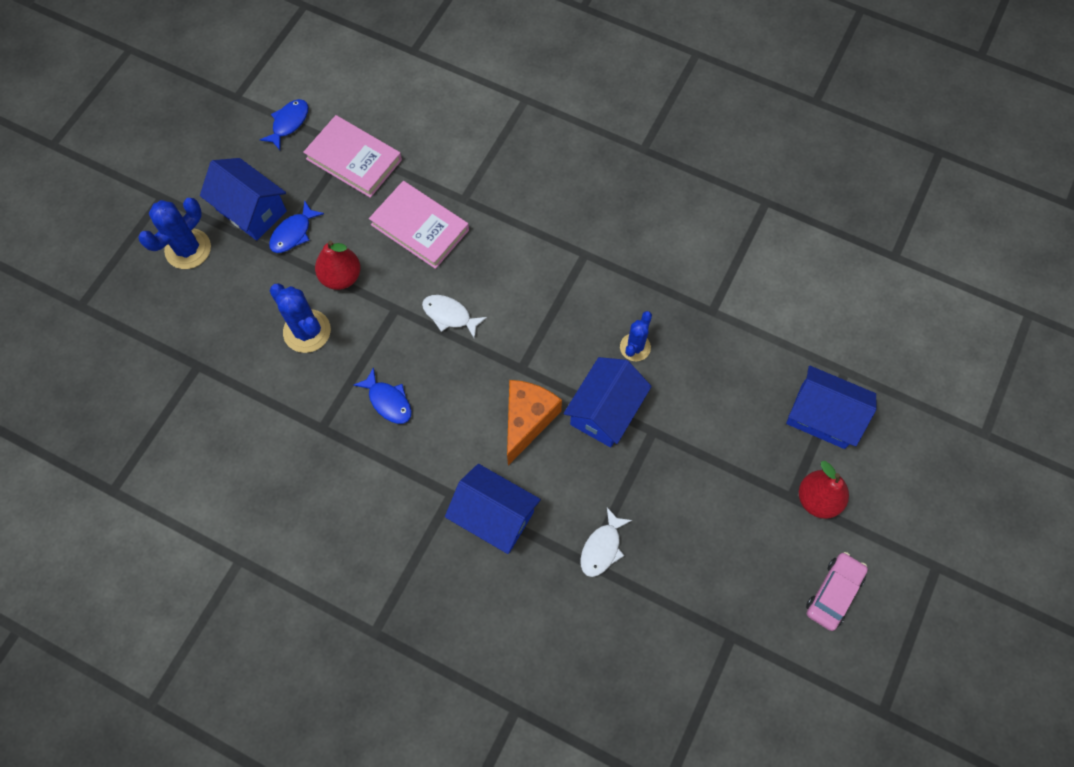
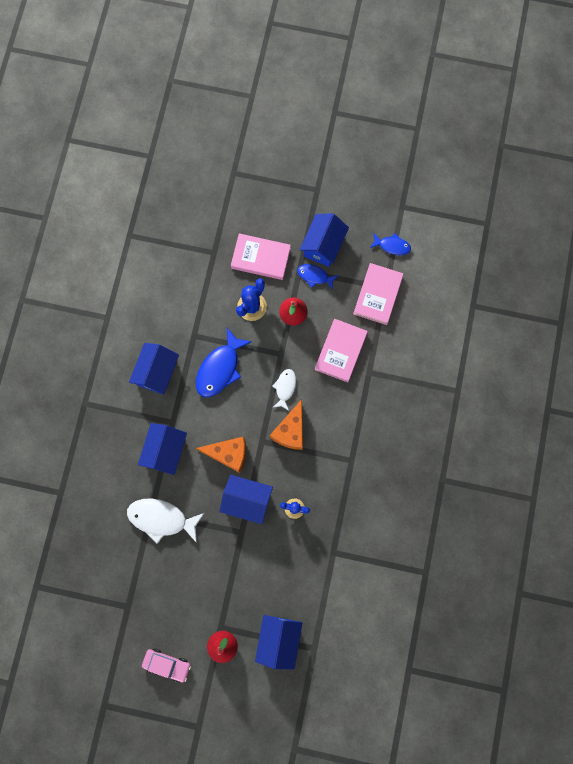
camera: 75 degrees right, 10 degrees up
blue cactus [138,198,211,269] -> none
blue fish [353,367,412,424] -> blue fish [196,328,252,398], size x1.76
white fish [580,507,632,577] -> white fish [127,498,204,544], size x1.76
none -> blue house [129,343,179,395]
none -> pink book [231,233,291,280]
none -> orange cheese [270,399,303,450]

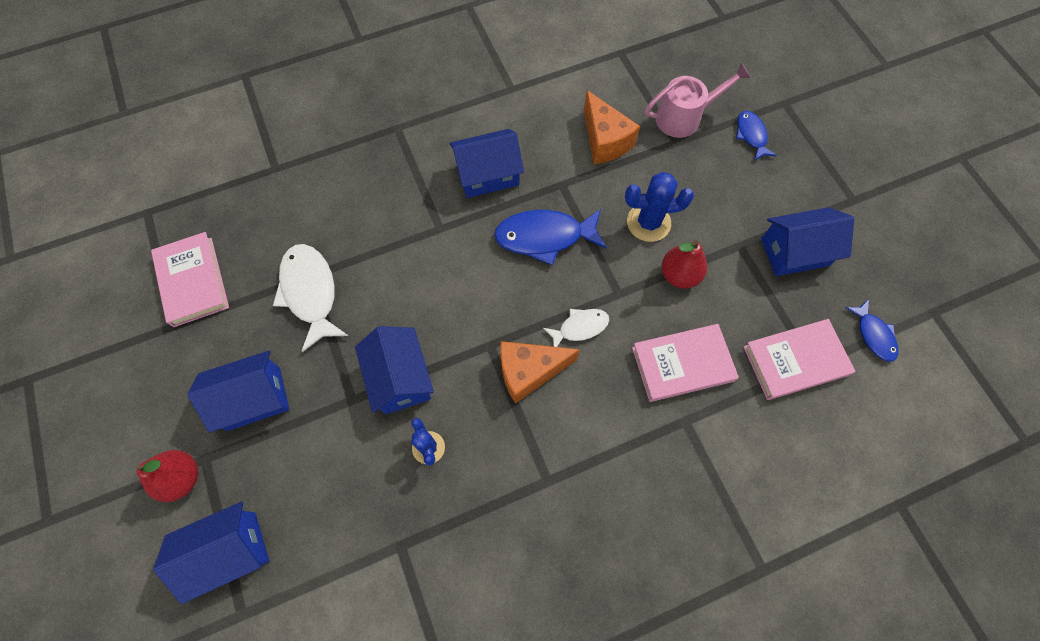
camera: 55 degrees right, 10 degrees down
blue house [138,423,187,475] -> blue house moved to [187,351,289,432]
pink car [142,649,191,683] -> none
orange cheese [196,436,246,473] -> orange cheese moved to [584,90,640,164]
pink book [231,233,291,280] -> pink book moved to [151,232,229,327]
blue fish [297,264,338,290] -> blue fish moved to [736,111,777,161]
none -> pink watering can [645,63,751,138]

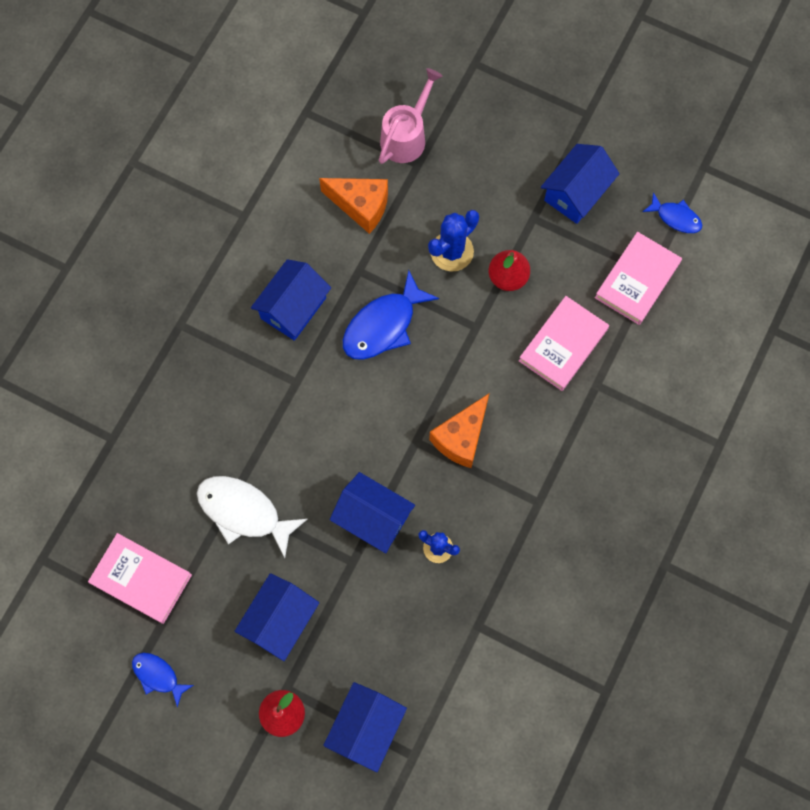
camera: 40 degrees left, 5 degrees up
white fish [543,309,609,347] -> none
blue fish [736,111,777,161] -> blue fish moved to [132,653,194,707]

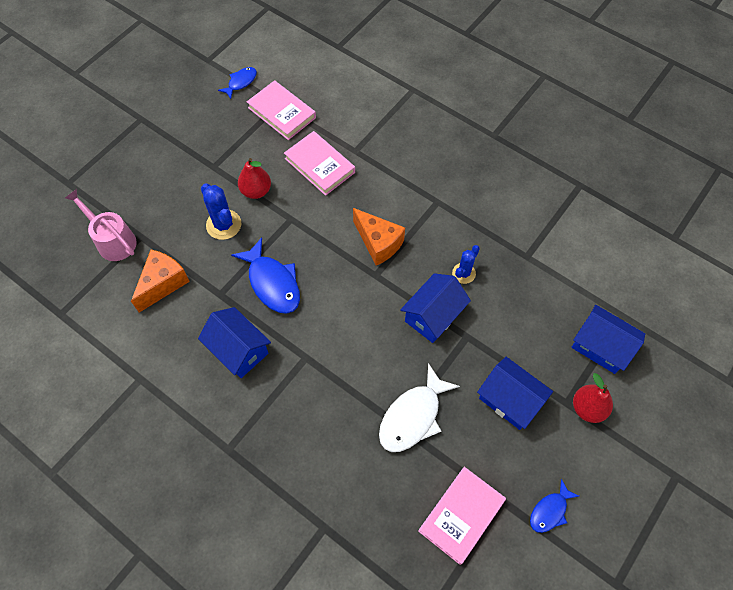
camera: 80 degrees left, 10 degrees down
blue house [541,144,619,224] -> none

